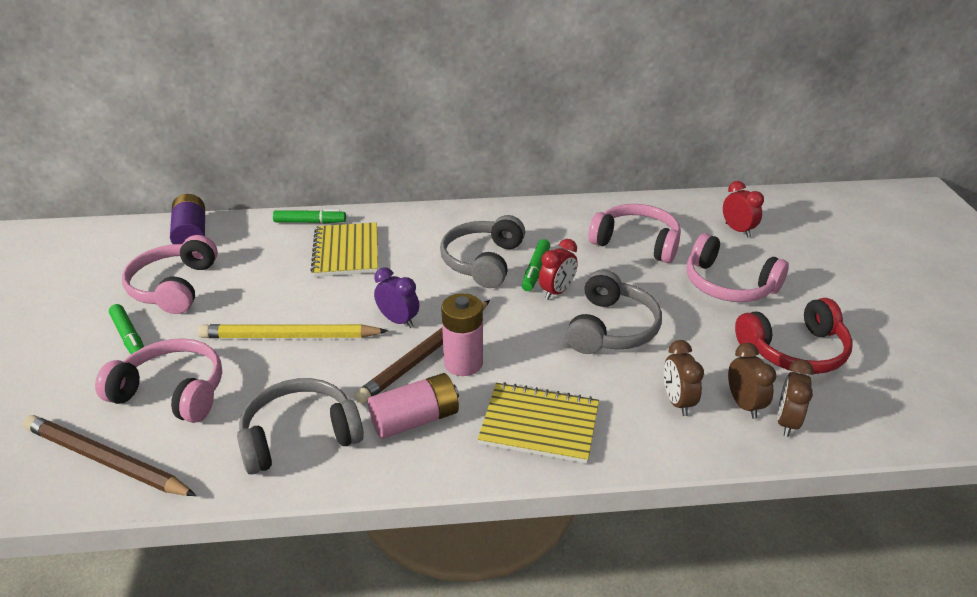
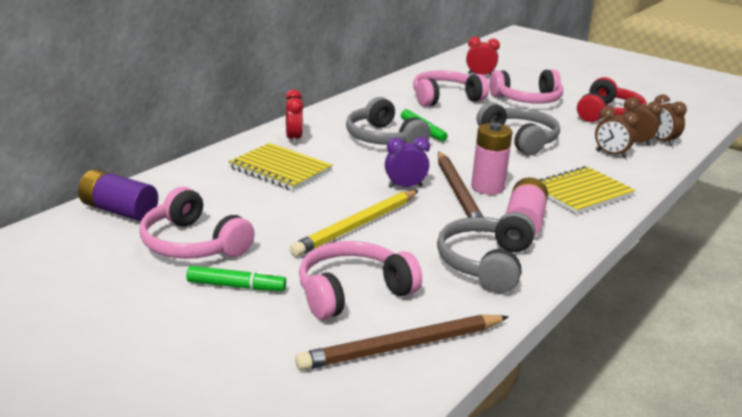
camera: 50 degrees left, 10 degrees down
green marker [273,209,346,223] -> none
red clock [539,239,578,300] -> red clock moved to [285,90,303,145]

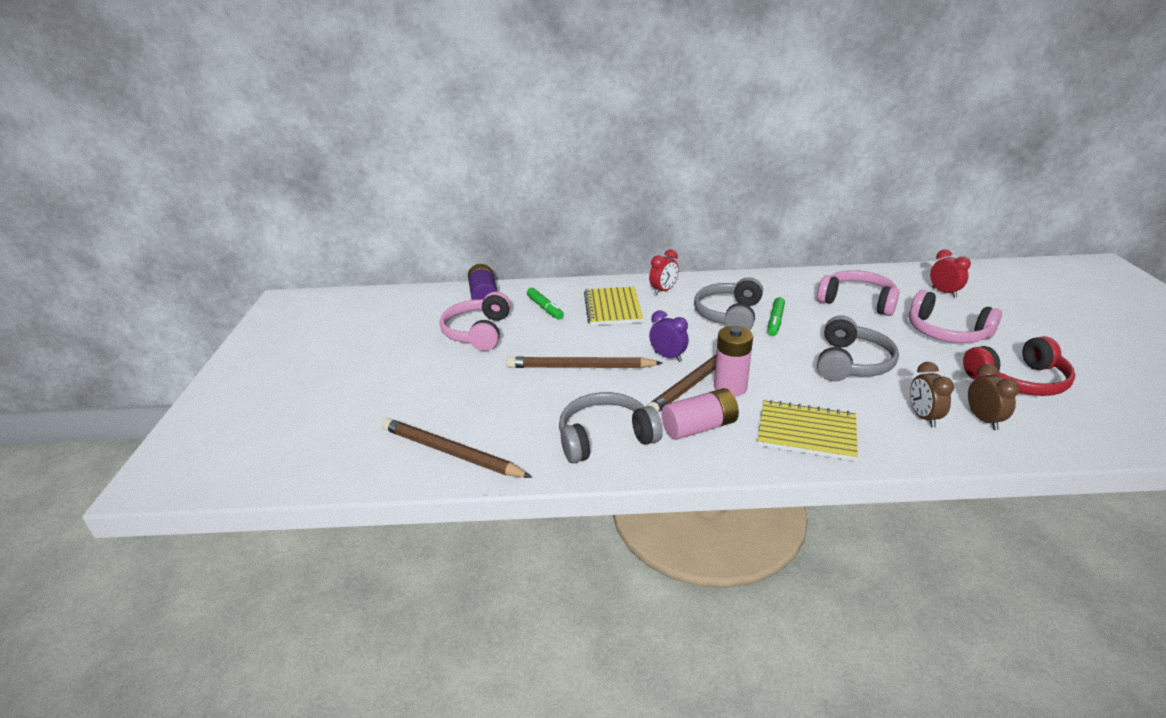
camera: 55 degrees right, 5 degrees up
green marker [187,266,286,291] -> green marker moved to [527,288,564,320]
yellow pencil [290,190,419,257] -> brown pencil [506,356,662,368]
pink headphones [299,241,422,320] -> none
brown clock [654,94,687,146] -> none

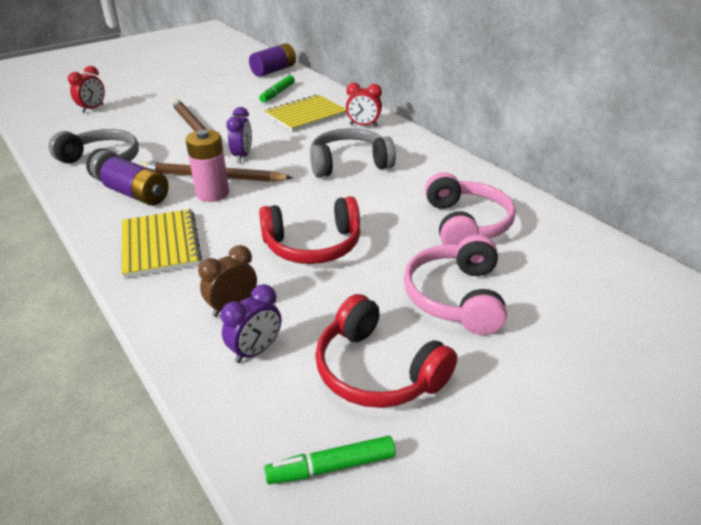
camera: 55 degrees right, 5 degrees up
brown pencil [381,418,532,478] -> none
pink headphones [440,292,511,351] -> none
pink battery [662,388,739,440] -> purple battery [100,157,169,206]
green marker [768,297,785,336] -> green marker moved to [264,436,396,484]
grey headphones [817,315,899,381] -> red headphones [259,196,361,264]
red clock [930,249,971,298] -> red clock moved to [68,66,105,113]
brown clock [968,364,1019,430] -> purple clock [221,284,281,363]

